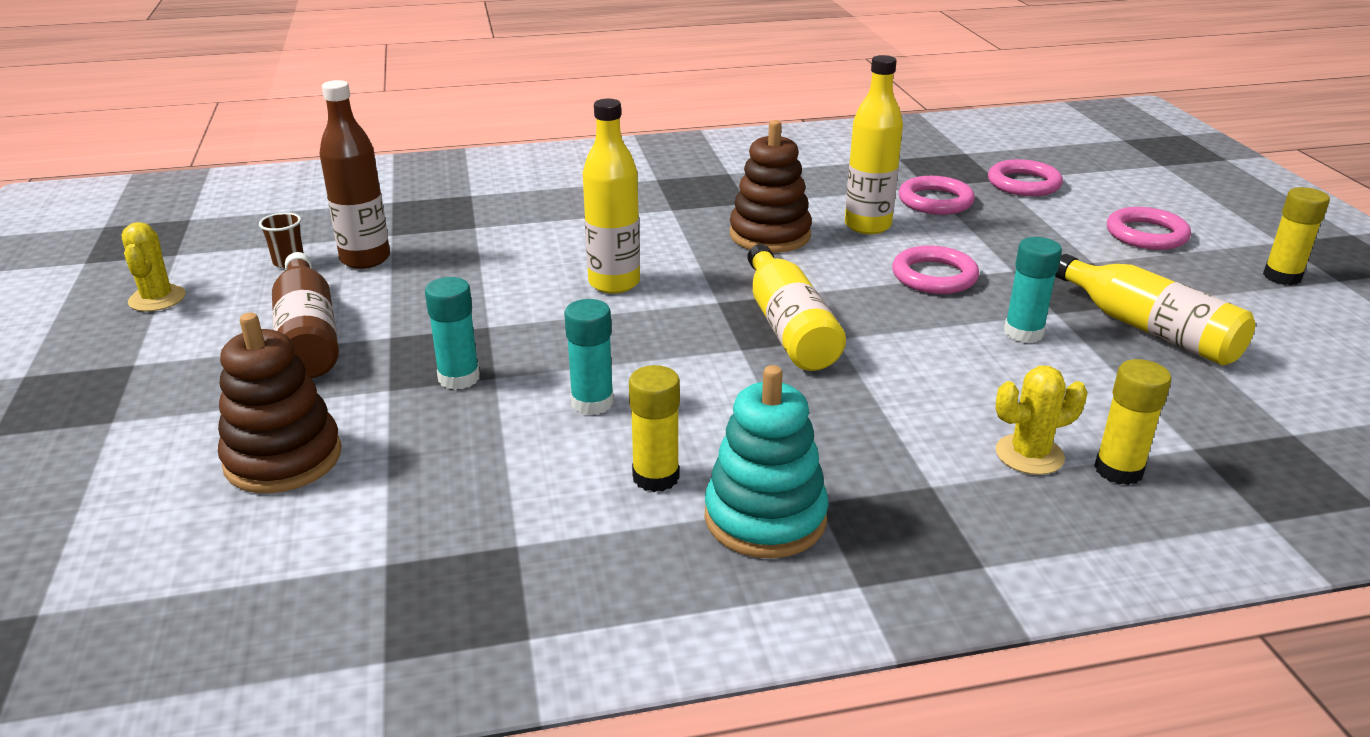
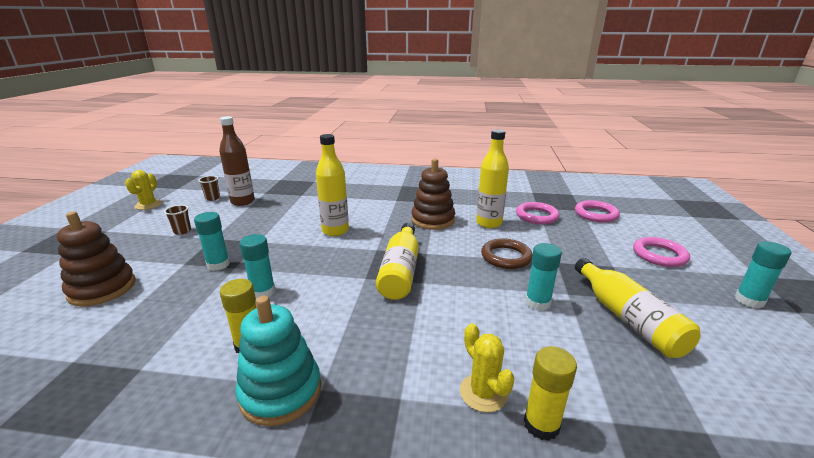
camera: 20 degrees right, 5 degrees down
brown bottle [272,252,339,378] -> brown cup [164,205,191,235]
pink ring [892,245,979,294] -> brown ring [481,238,533,269]
yellow cactus [995,366,1087,475] -> yellow cactus turned 60 degrees clockwise [460,323,515,412]
yellow glue stick [1263,187,1330,285] -> turquoise glue stick [735,241,792,308]

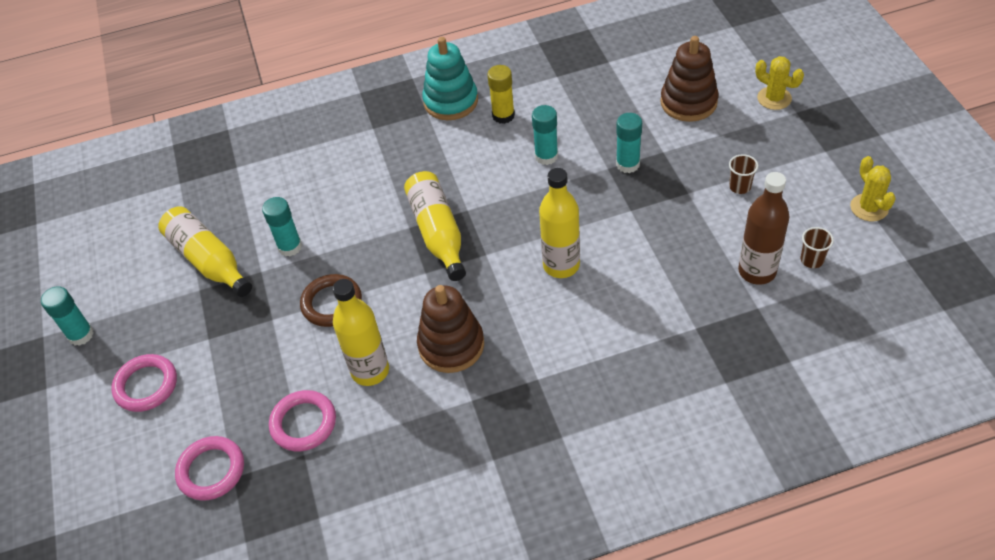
camera: 160 degrees right, 25 degrees up
yellow cactus [460,323,515,412] -> yellow cactus moved to [755,56,804,110]
yellow glue stick [524,346,577,441] -> none

